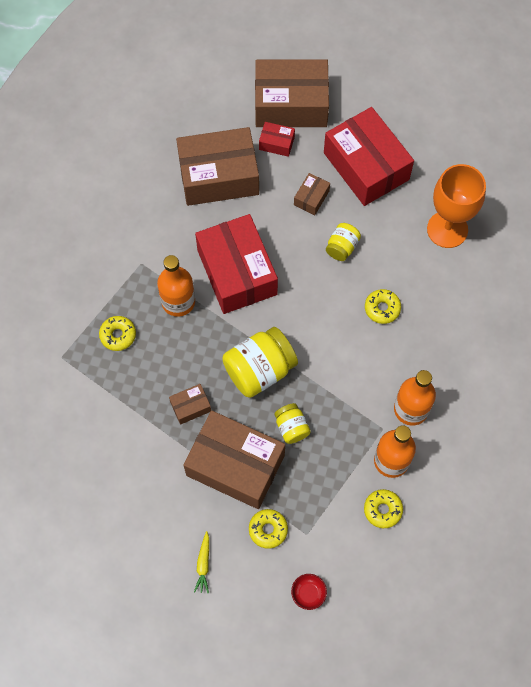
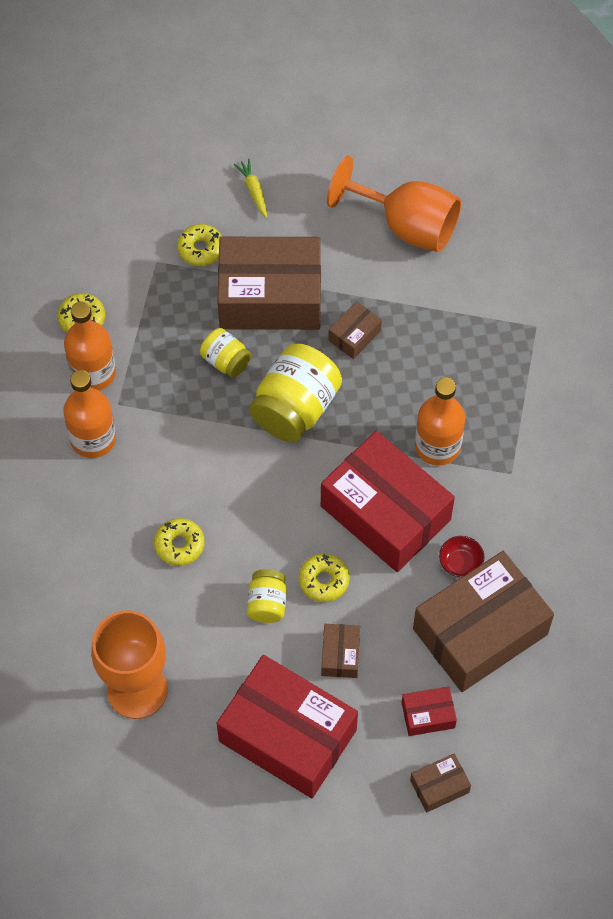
camera: 155 degrees right, 5 degrees down
yellow donut [99,316,136,351] -> yellow donut moved to [299,554,350,602]
brown box [255,59,329,127] -> brown box [410,753,471,812], size x0.43
red bowl [291,574,327,610] -> red bowl moved to [439,536,485,578]
none -> orange goblet [327,156,461,252]

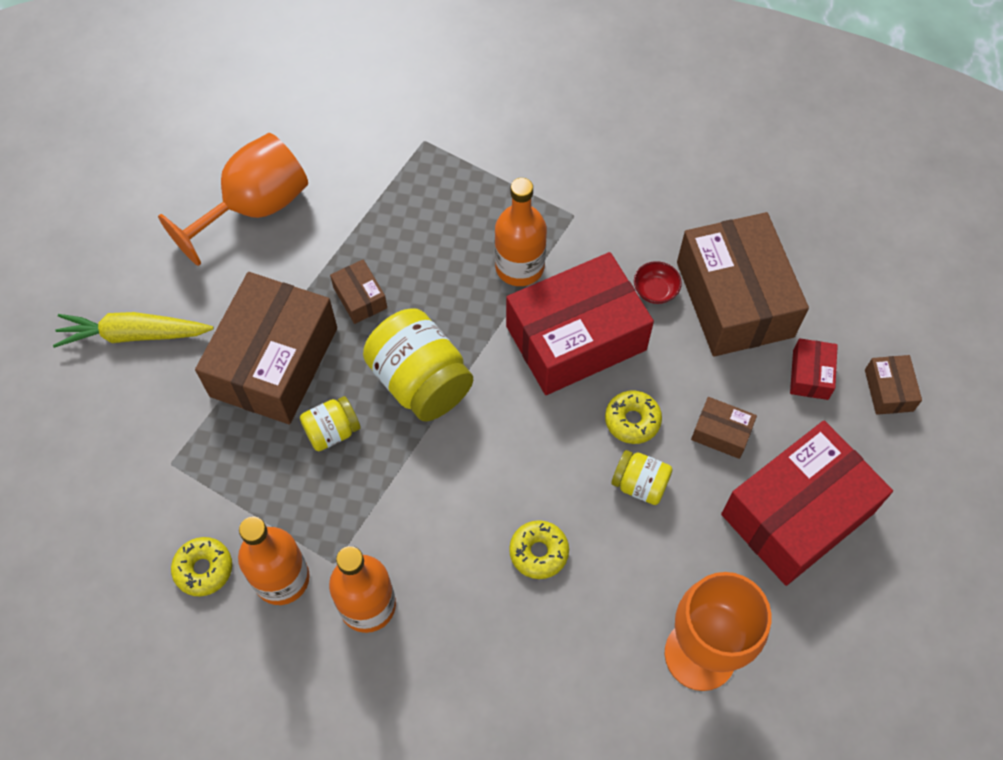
camera: 70 degrees left, 0 degrees up
yellow donut [177,224,222,266] -> none
yellow carrot [234,159,267,218] -> yellow carrot [53,312,214,348], size x1.85

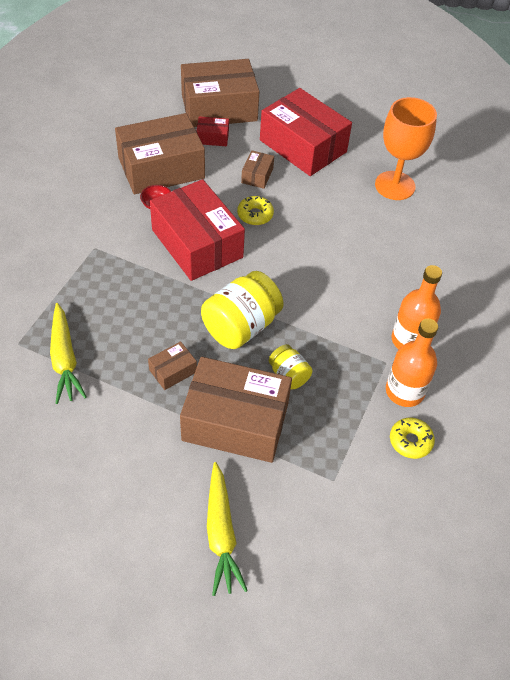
camera: 100 degrees left, 10 degrees down
orange goblet [158,133,308,266] -> none
orange bottle [495,178,547,286] -> none
yellow donut [509,520,569,579] -> none
yellow jar [611,450,673,505] -> none
brown box [865,355,922,415] -> brown box [181,59,260,127], size x2.33
none -> yellow carrot [50,303,87,404]

